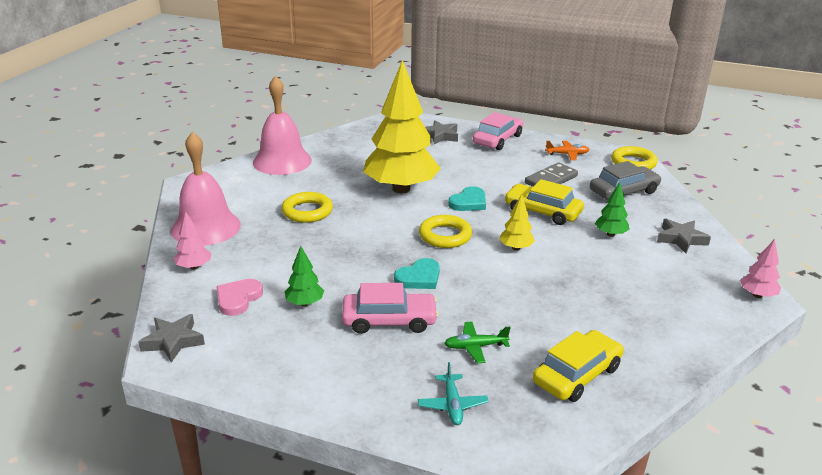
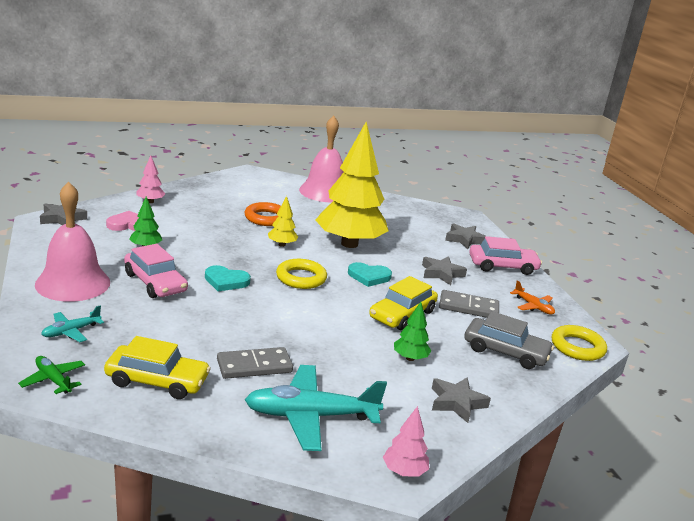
camera: 50 degrees right, 5 degrees down
pink bell [171,132,241,245] -> pink bell moved to [35,182,110,302]
yellow ring [282,192,333,223] -> orange ring [245,202,281,226]
green plane [444,322,511,363] -> green plane moved to [18,356,85,394]
yellow tree [499,194,535,251] -> yellow tree moved to [268,196,298,247]
yellow car [505,179,584,225] -> yellow car turned 135 degrees counterclockwise [369,276,438,330]
none -> grey domino [217,347,293,379]
none -> turquoise plane [245,365,387,451]
none -> grey star [422,256,467,285]

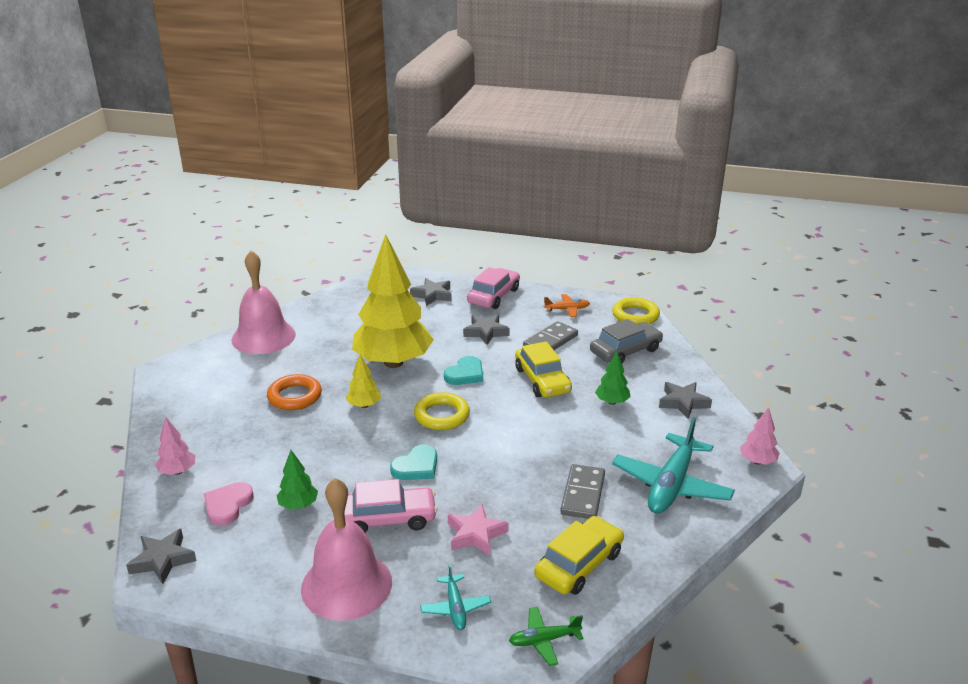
camera: 55 degrees left, 5 degrees up
none -> pink star [448,504,508,556]

